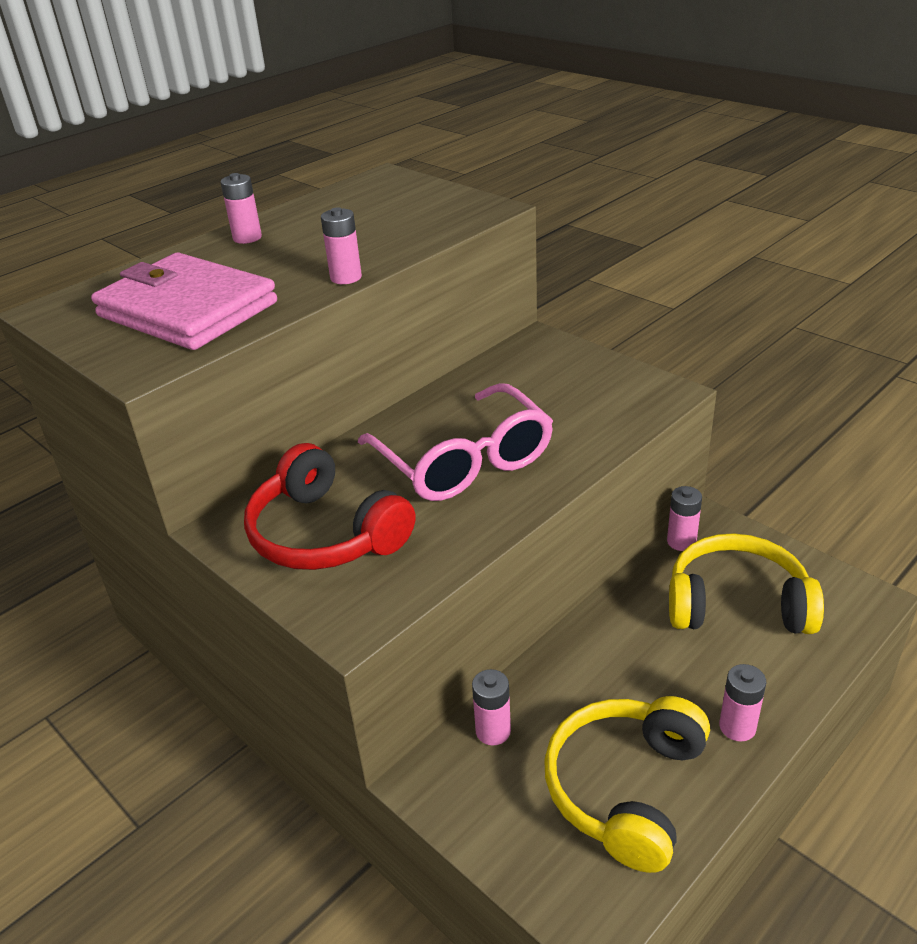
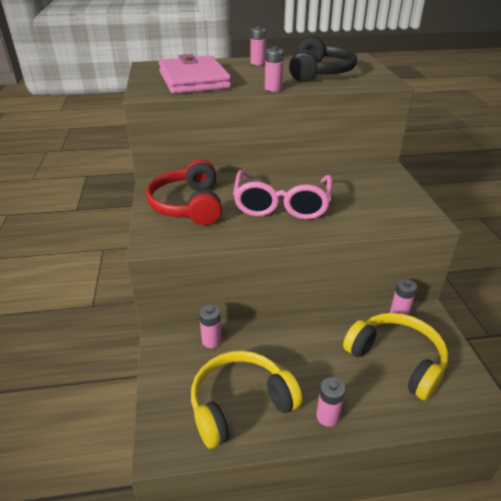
camera: 35 degrees right, 0 degrees up
none -> black headphones [289,36,357,82]

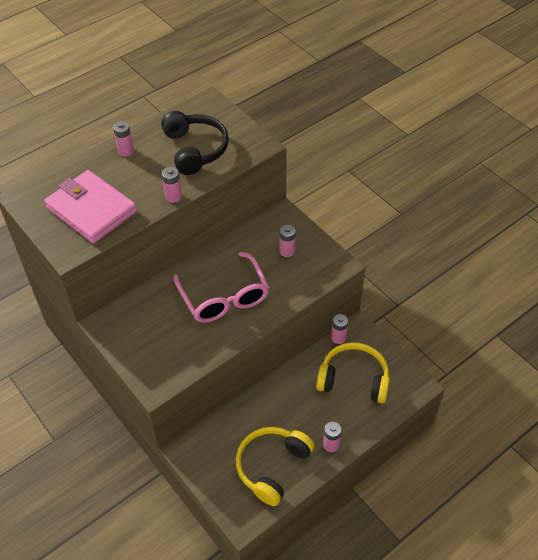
camera: 30 degrees left, 15 degrees up
red headphones [146,159,222,225] -> none
pink battery [199,305,222,348] -> pink battery moved to [280,225,296,257]

